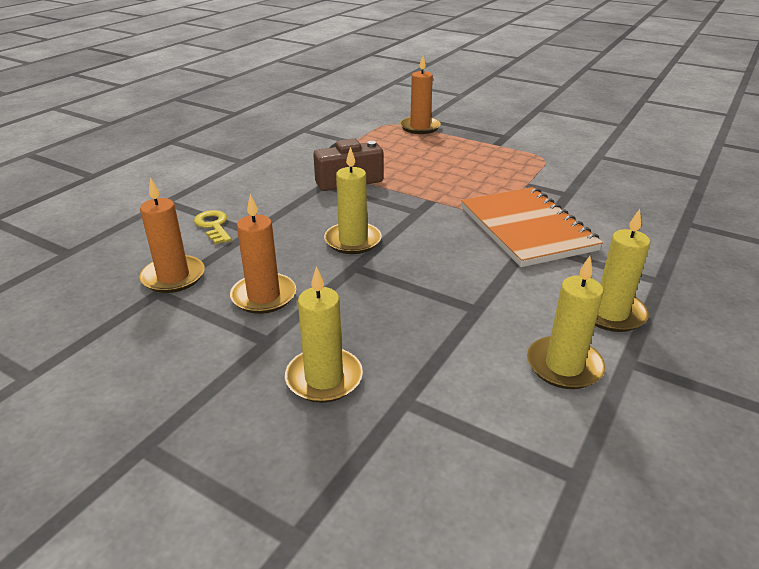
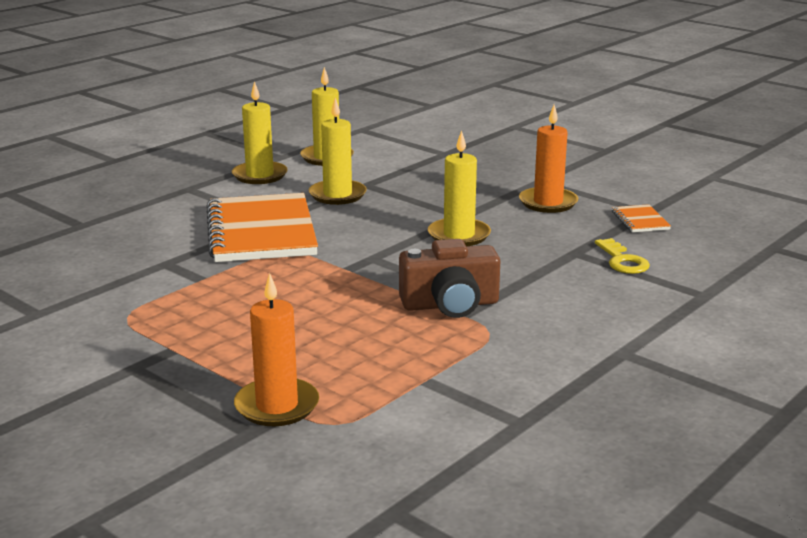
camera: 170 degrees left, 10 degrees down
orange candle [140,177,205,293] -> orange notebook [612,204,671,232]
yellow candle [285,266,363,403] -> yellow candle moved to [309,98,367,205]

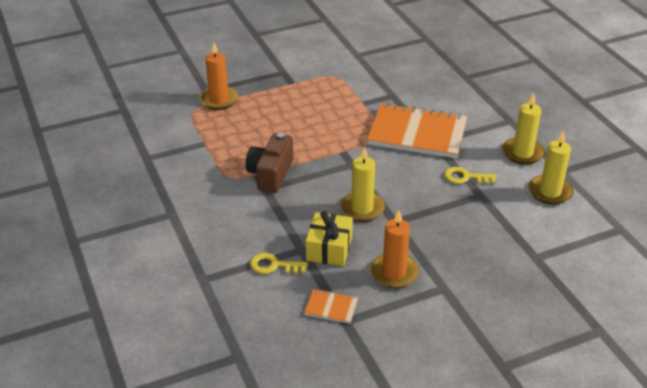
camera: 115 degrees right, 15 degrees up
yellow candle [309,98,367,205] -> yellow key [444,167,496,184]
none -> yellow gift [306,211,353,266]

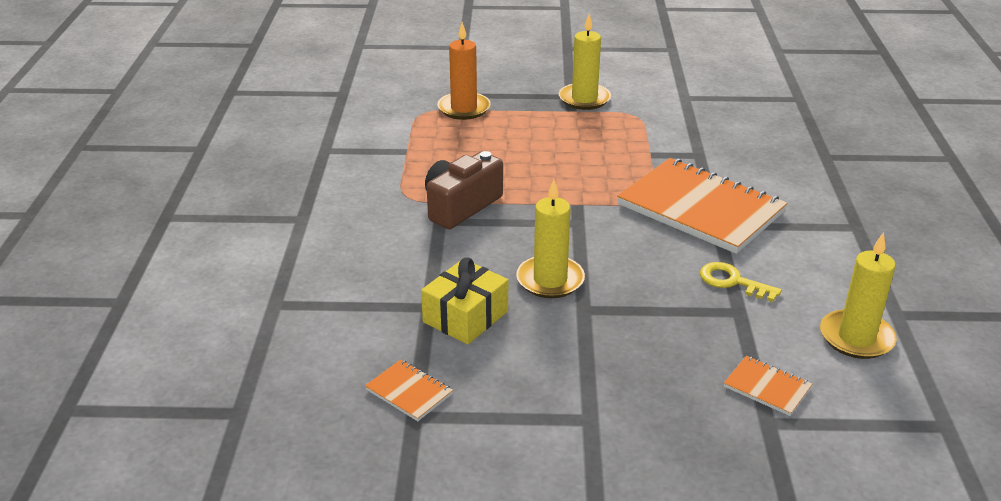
camera: 25 degrees right, 5 degrees down
yellow key [250,253,308,274] -> none
orange candle [370,210,419,288] -> none
yellow candle [502,93,545,165] -> yellow candle moved to [559,14,611,110]
none -> orange notebook [724,356,812,416]

